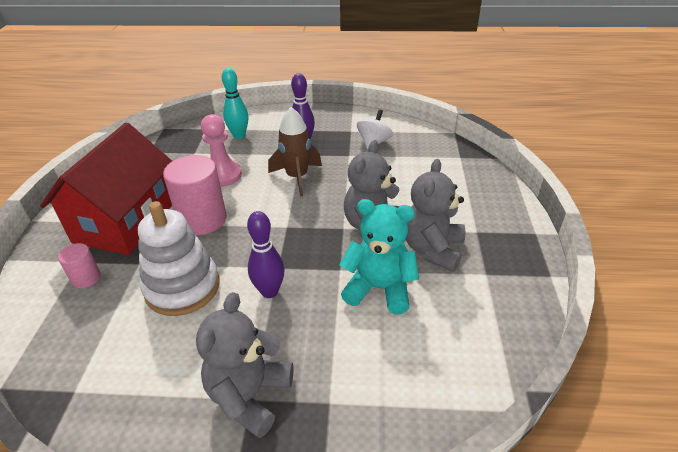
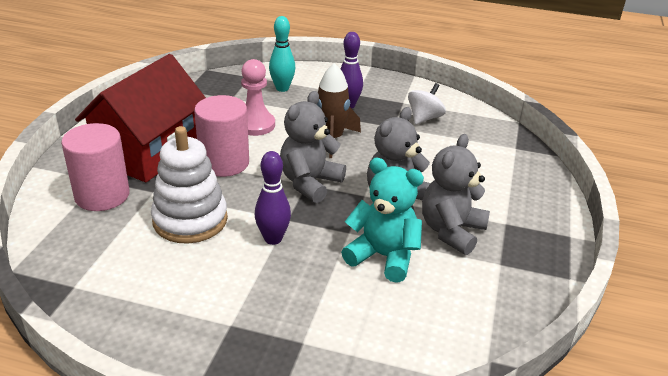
camera: 10 degrees right, 5 degrees down
pink cylinder [58,243,101,288] -> pink cylinder [61,123,130,211], size x1.95
grey teddy bear [196,292,294,438] -> grey teddy bear moved to [280,91,346,203]

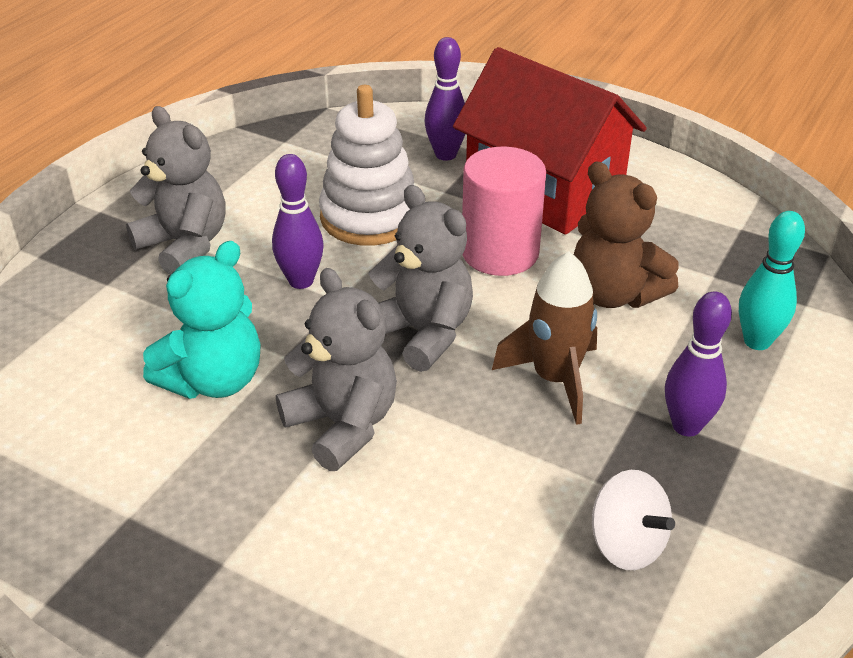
camera: 105 degrees right, 5 degrees up
pink cylinder [61,123,130,211] -> purple bowling pin [425,37,465,161]
pink pawn [241,59,275,136] -> brown teddy bear [574,162,679,308]
grey teddy bear [422,134,490,255] -> grey teddy bear moved to [126,106,225,275]

